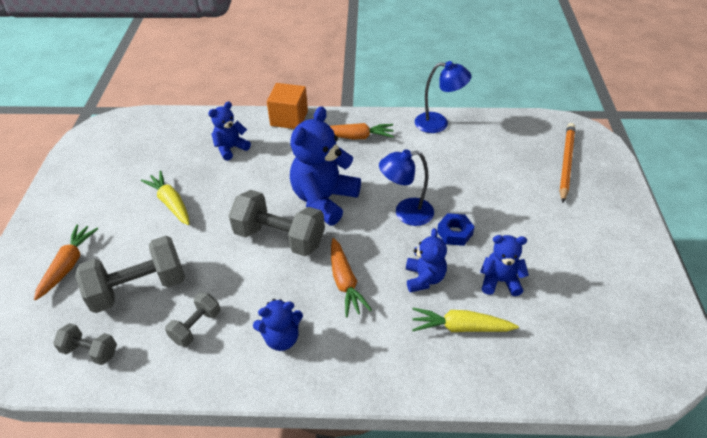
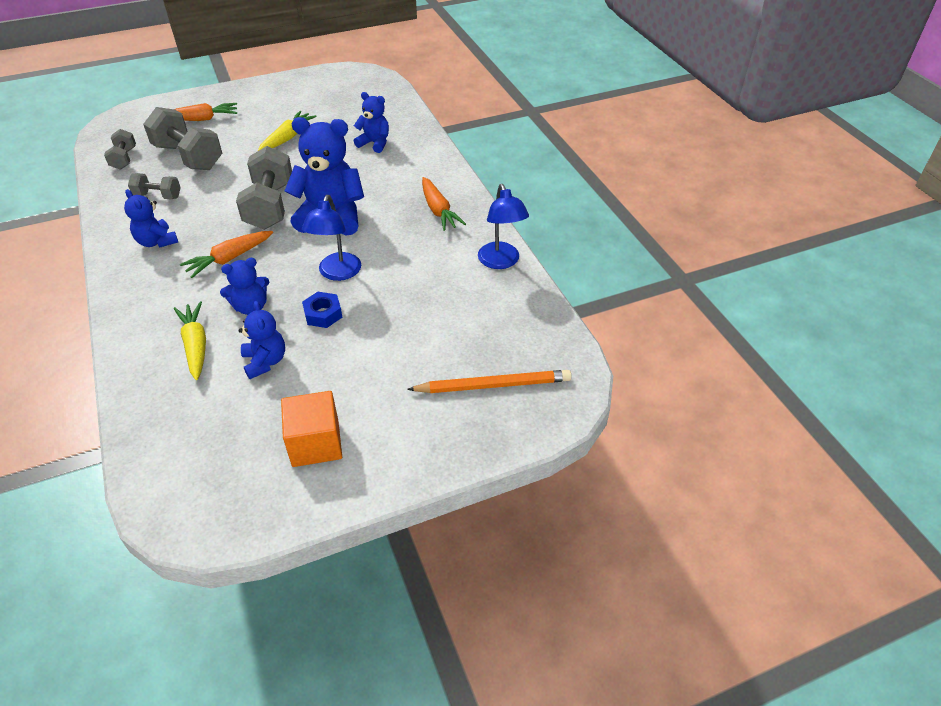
camera: 65 degrees right, 0 degrees up
orange cube [267,83,308,129] -> orange cube moved to [281,391,342,467]
blue lamp [379,149,434,226] -> blue lamp turned 135 degrees counterclockwise [302,195,361,281]

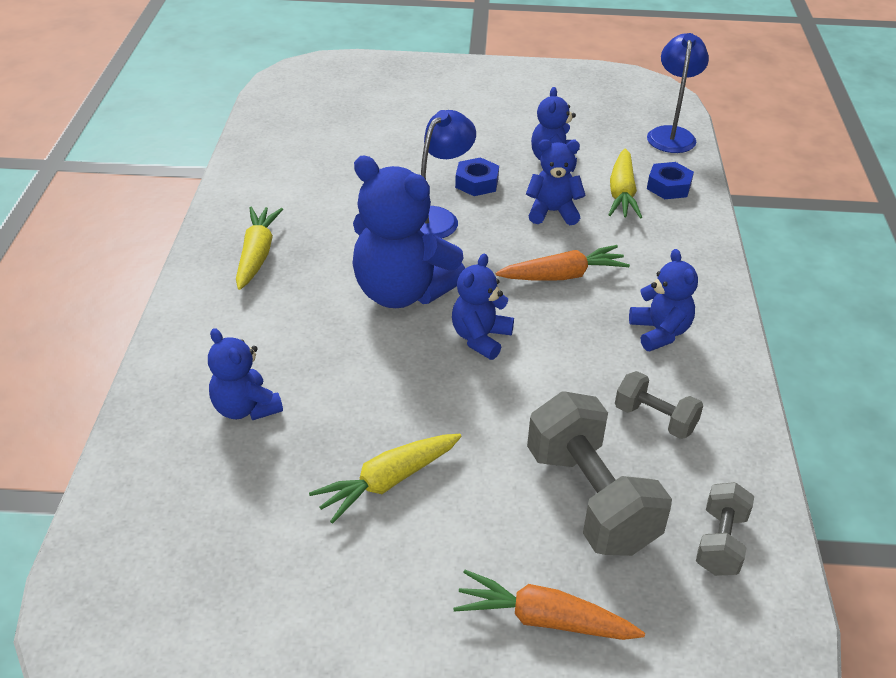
camera: 155 degrees left, 5 degrees down
grey dumbbell [236,146,292,230] -> blue teddy bear [452,254,514,360]
orange cube [281,391,342,467] -> none
orange pencil [407,370,572,393] -> none
orange carrot [422,177,466,231] -> yellow carrot [236,207,283,290]
blue lamp [478,184,529,269] -> blue lamp moved to [647,33,709,153]
none -> blue nut [647,162,694,199]

